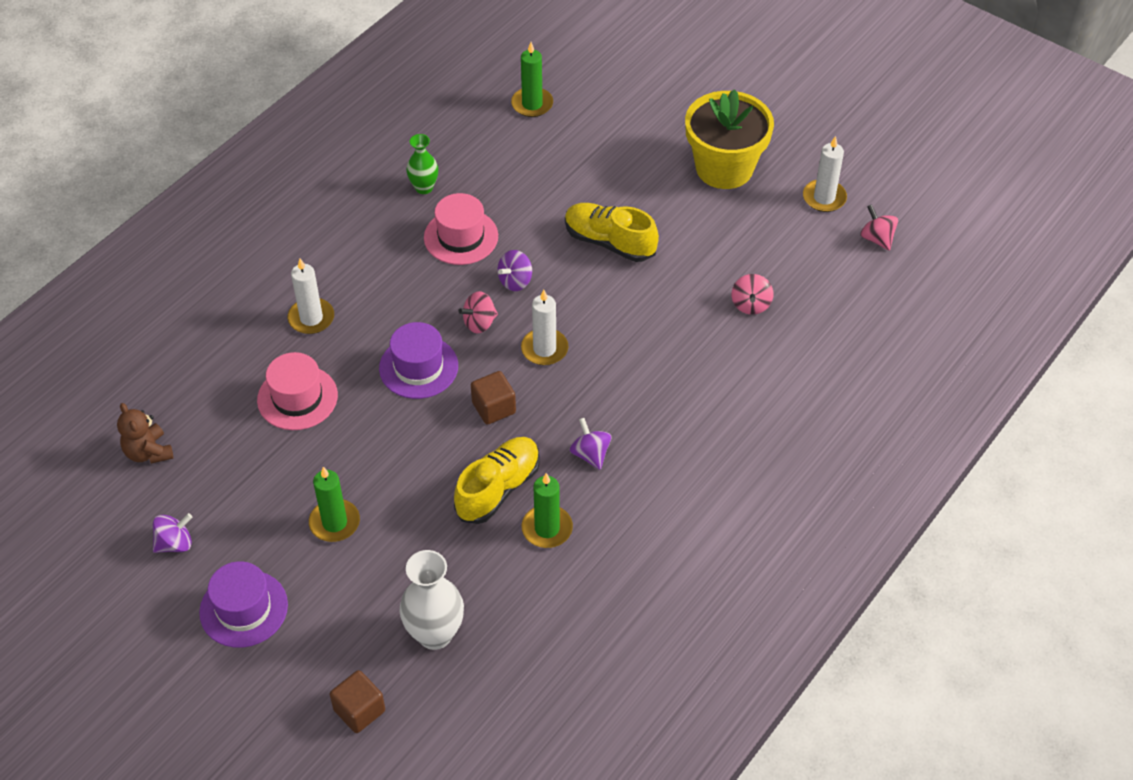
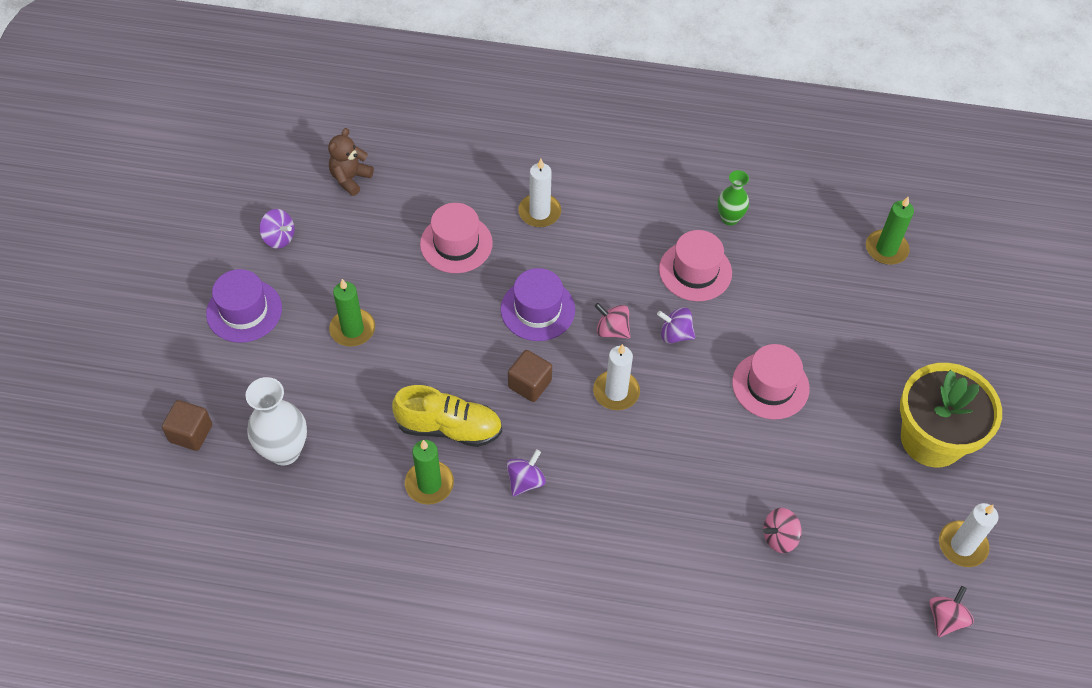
camera: 60 degrees right, 5 degrees up
yellow shoe [565,203,659,262] -> pink hat [732,344,810,420]

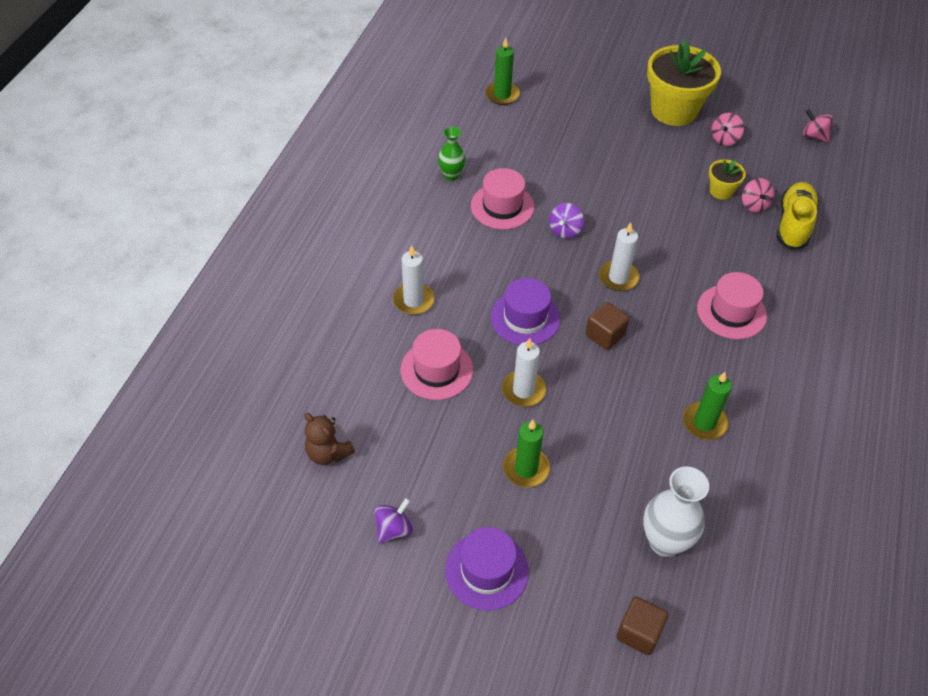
camera: 80 degrees left, 5 degrees down
yellow shoe [392,385,502,447] -> yellow shoe moved to [776,182,819,250]
purple spinning top [506,449,546,496] -> none
pink spinning top [595,303,630,339] -> pink spinning top moved to [712,113,744,146]
pink hat [732,344,810,420] -> pink hat moved to [697,272,767,339]
white candle [939,503,998,567] -> white candle moved to [502,338,546,407]
none -> yellow flower pot [709,160,746,200]

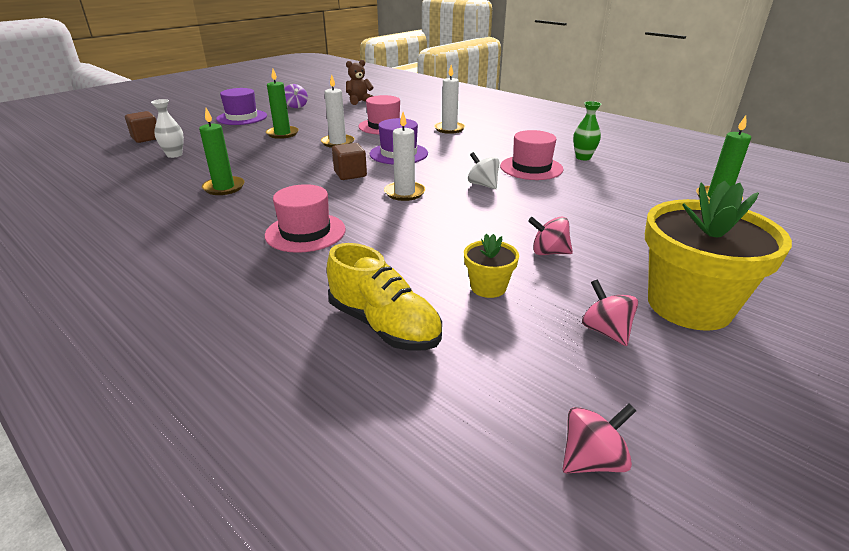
camera: 115 degrees right, 20 degrees down
purple spinning top [549,203,584,238] -> white spinning top [468,152,500,189]
white vase [643,466,709,557] -> white vase [151,99,184,158], size x0.61
pink spinning top [742,178,774,213] -> pink spinning top moved to [528,217,573,255]

